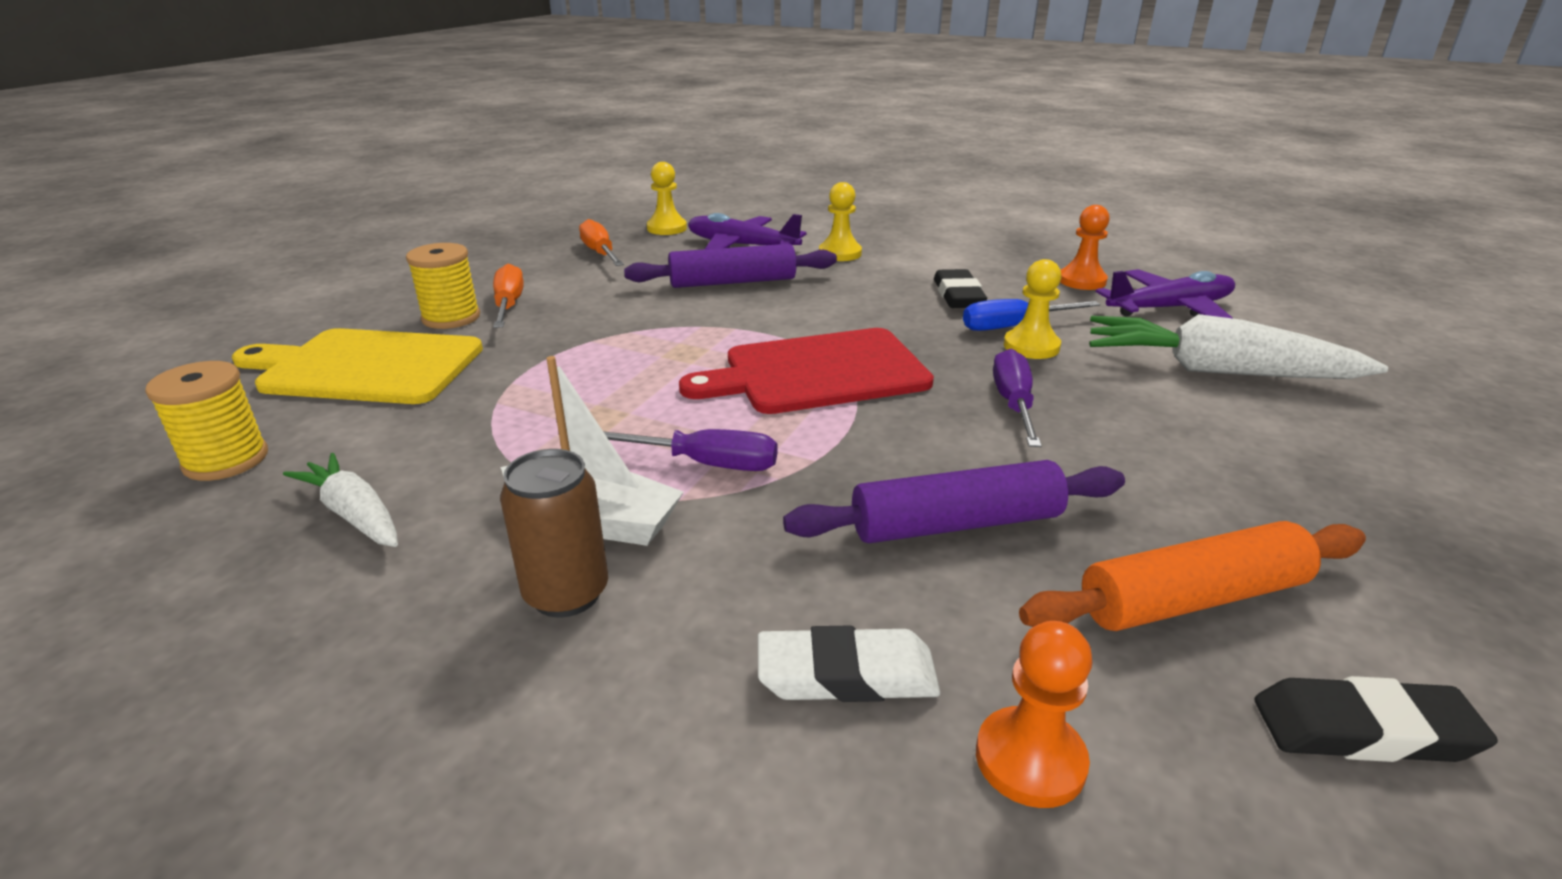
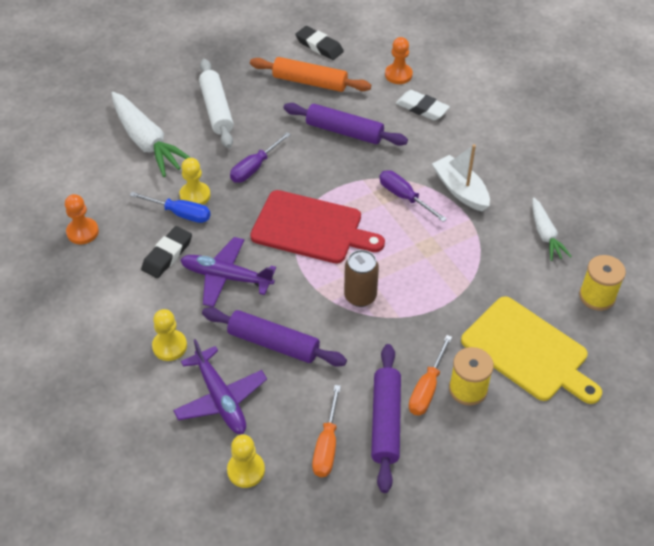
camera: 145 degrees left, 20 degrees up
brown can [500,449,608,617] -> brown can moved to [344,250,379,307]
purple plane [1096,269,1235,318] -> purple plane moved to [180,237,276,307]
none -> white rolling pin [199,59,234,148]
none -> purple rolling pin [371,344,401,493]

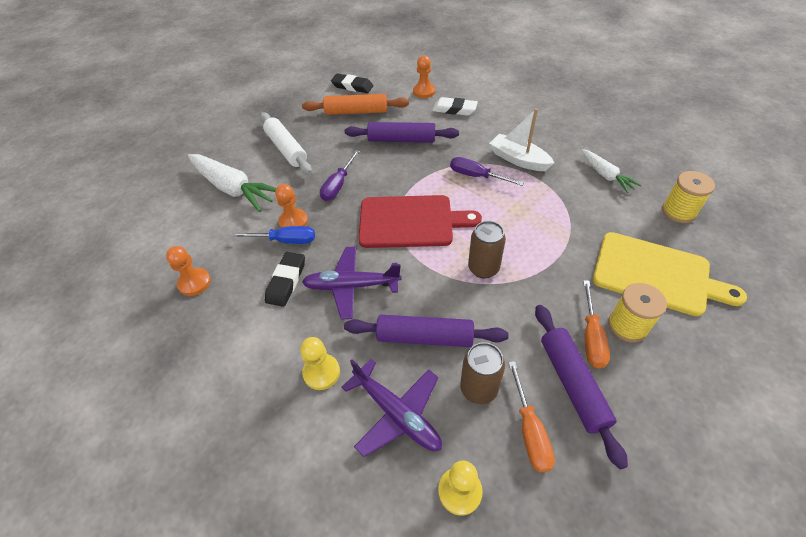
camera: 15 degrees left, 0 degrees up
yellow pawn [179,158,210,205] -> orange pawn [275,184,308,228]
none -> brown can [460,342,505,404]

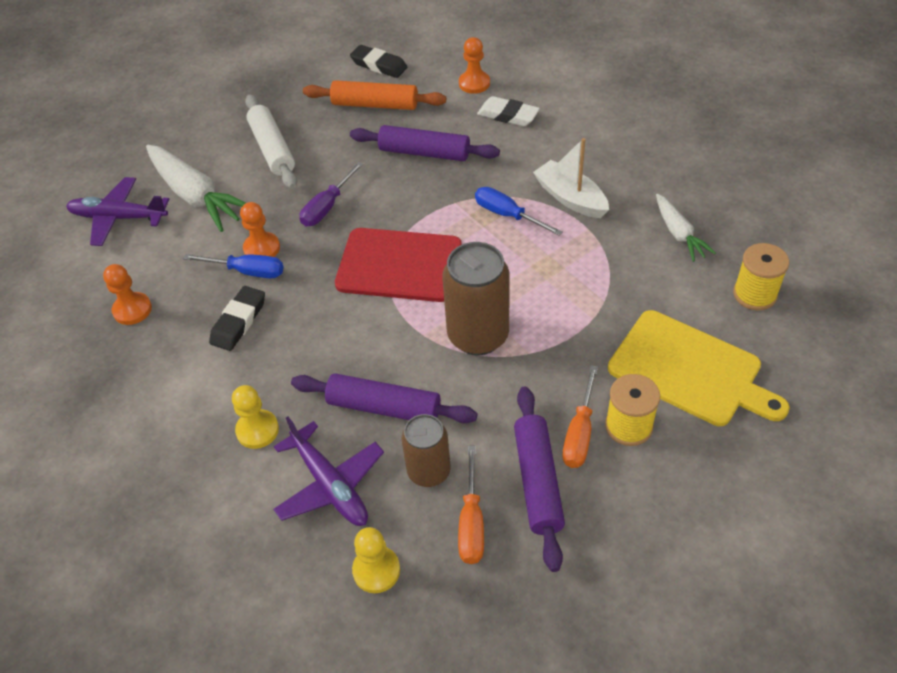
camera: 10 degrees right, 0 degrees up
purple plane [302,246,402,319] -> purple plane moved to [66,177,170,246]
purple screwdriver [450,157,524,186] -> blue screwdriver [475,187,563,236]
brown can [468,221,506,279] -> brown can [442,242,510,355], size x1.57

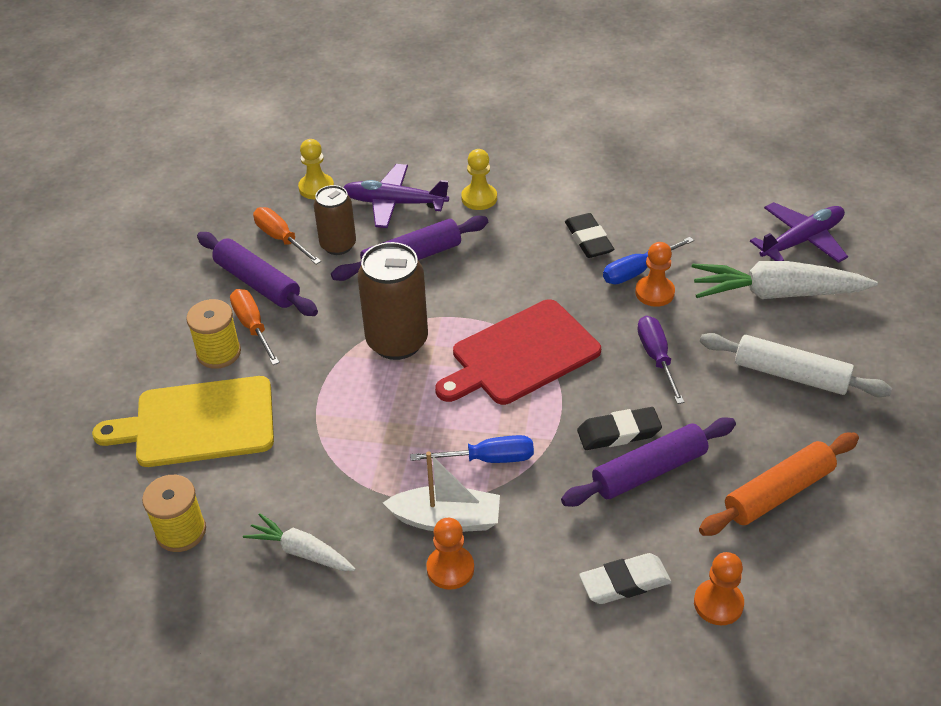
camera: 135 degrees right, 5 degrees down
orange pawn [103,264,152,325] -> orange pawn moved to [426,518,474,590]
black eraser [350,45,407,78] -> black eraser moved to [577,407,662,450]

